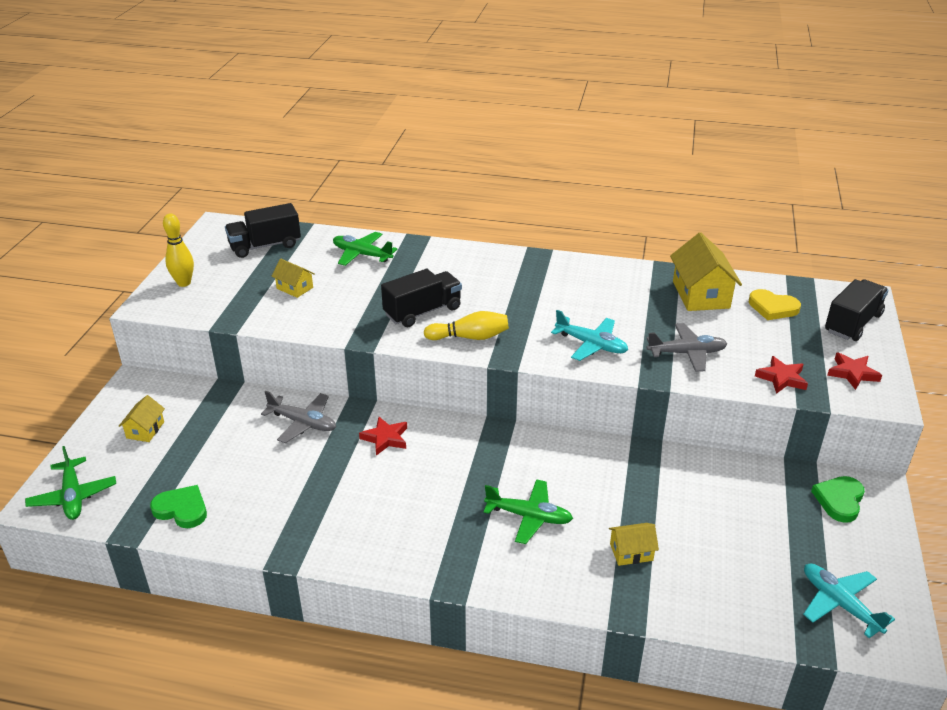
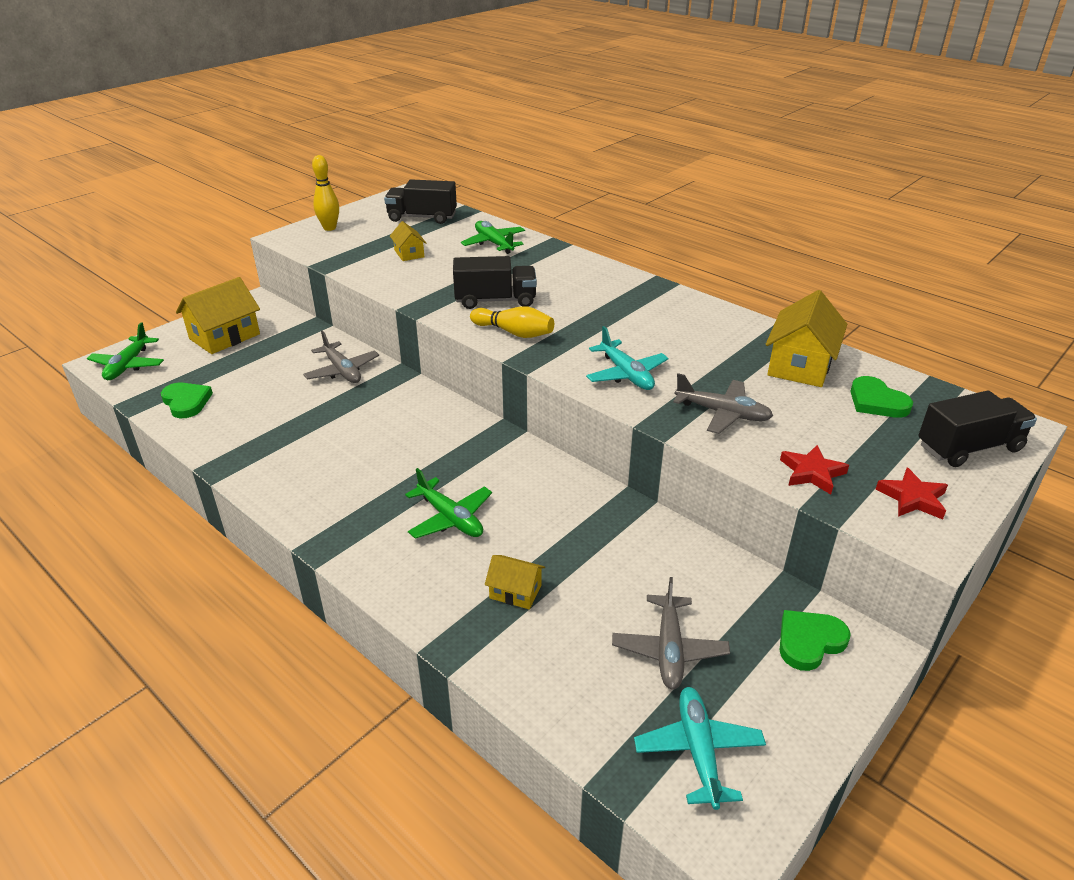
camera: 30 degrees right, 0 degrees up
yellow house [119,395,165,442] -> yellow house [176,277,260,354], size x1.87
red star [359,417,407,456] -> none
yellow heart [749,289,801,320] -> green heart [850,376,913,418]
none -> grey plane [612,577,730,690]

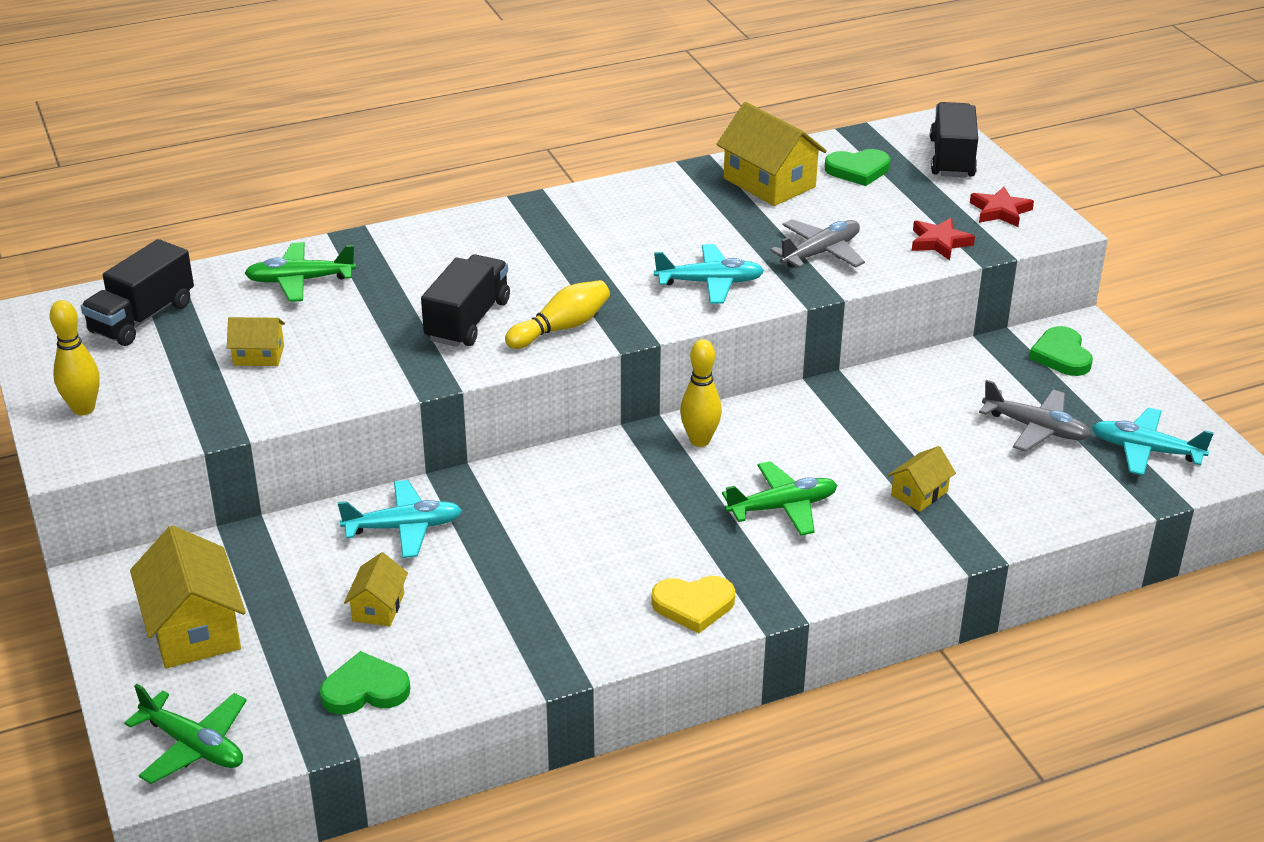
camera: 65 degrees left, 0 degrees up
grey plane [303,331,379,383] -> turquoise plane [338,480,462,558]
none -> yellow house [344,552,408,626]
none -> yellow heart [651,576,735,633]
none -> yellow bowling pin [680,339,722,447]

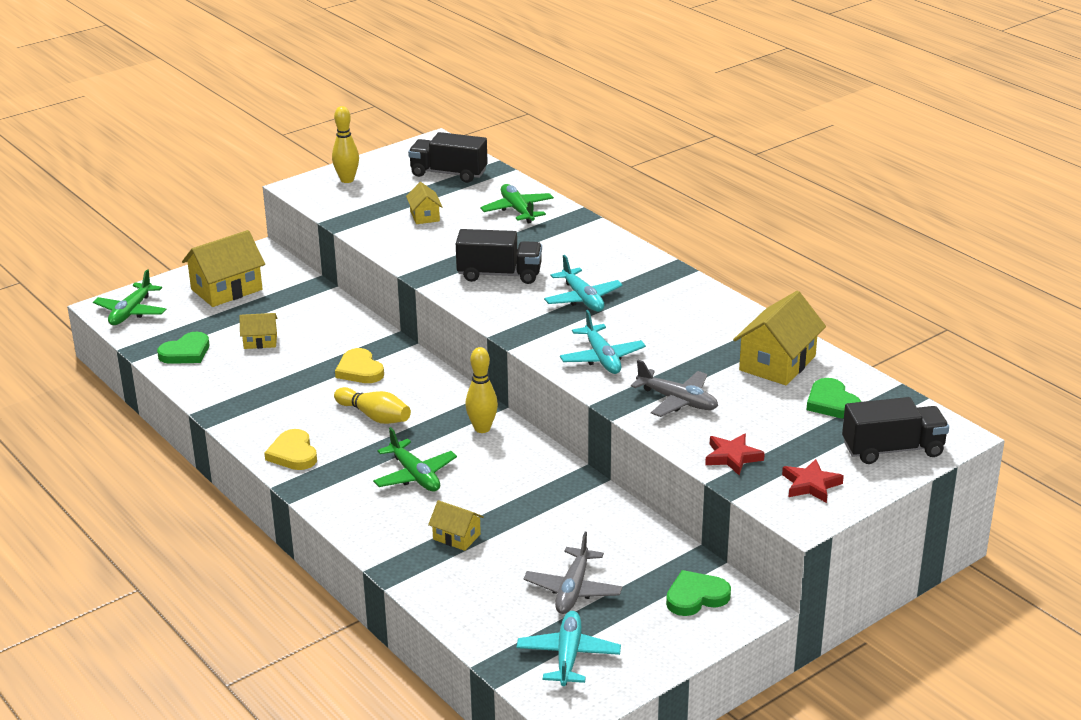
camera: 75 degrees right, 5 degrees down
green heart [320,651,410,715] -> green heart turned 75 degrees clockwise [157,332,209,364]
turquoise plane [338,480,462,558] -> turquoise plane moved to [544,255,623,312]
yellow bowling pin [505,280,610,349] -> yellow bowling pin moved to [334,387,411,424]
none -> yellow heart [335,348,384,383]

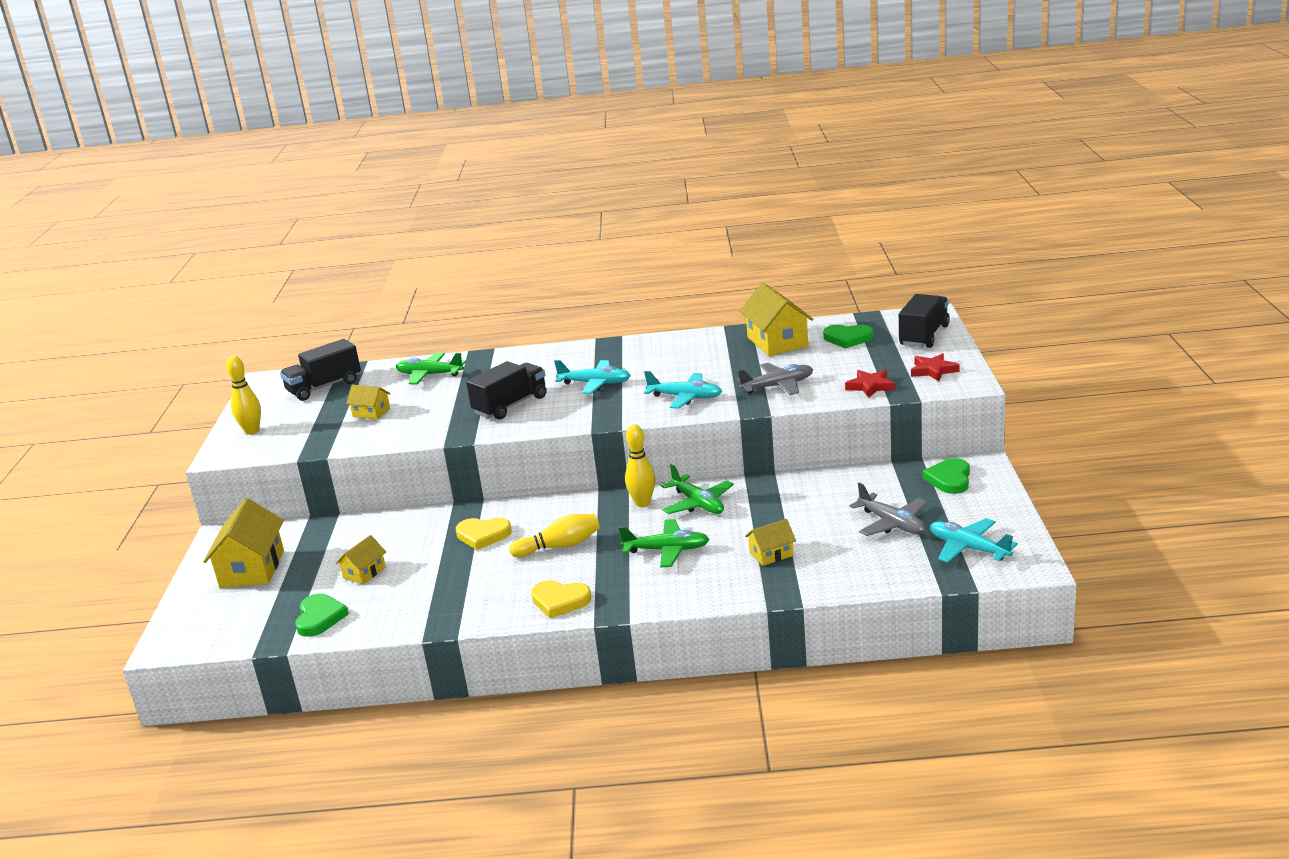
camera: 50 degrees left, 5 degrees down
green plane [93,269,166,325] -> green plane moved to [661,464,734,514]

